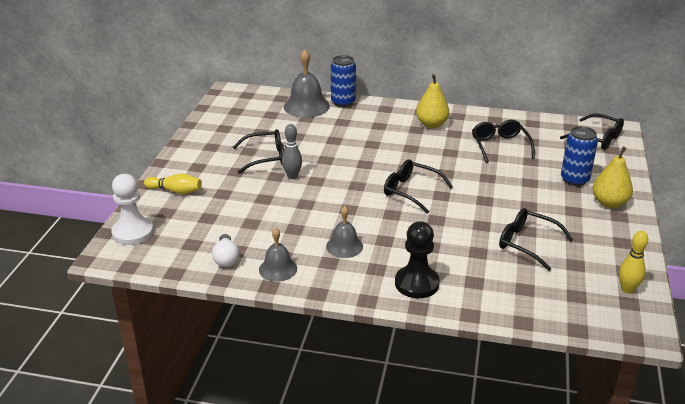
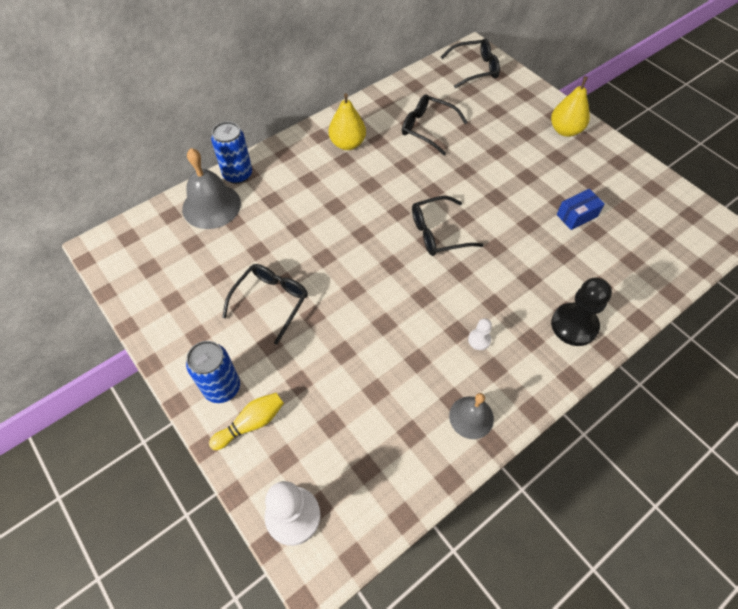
camera: 50 degrees left, 25 degrees up
white light bulb [212,234,240,267] -> none
grey bowling pin [282,124,302,179] -> none
grey bell [326,206,363,258] -> white pawn [468,318,492,350]
black glasses [499,208,573,271] -> blue box [557,189,605,230]
blue can [561,126,598,186] -> blue can moved to [186,341,240,403]
yellow bowling pin [619,231,648,294] -> none

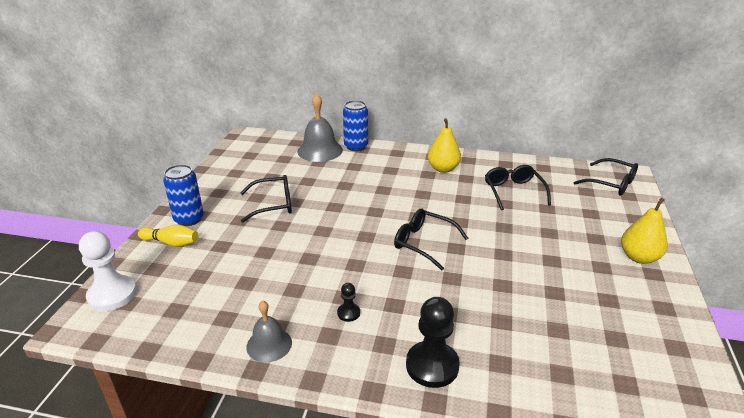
camera: 50 degrees right, 25 degrees down
white pawn [468,318,492,350] -> black pawn [337,283,360,322]
blue box [557,189,605,230] -> none

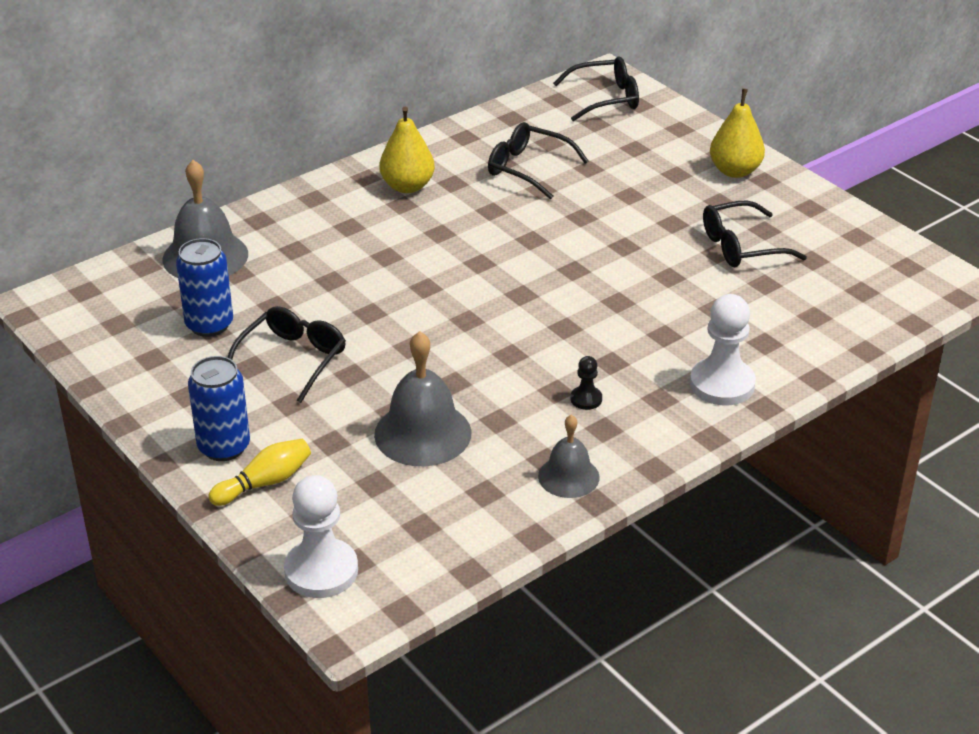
camera: 50 degrees left, 5 degrees up
blue can [343,100,368,151] -> blue can moved to [176,238,233,337]
black glasses [394,208,469,270] -> black glasses moved to [703,200,807,267]
black pawn [406,297,460,388] -> white pawn [690,294,756,405]
none -> grey bell [374,331,471,466]

